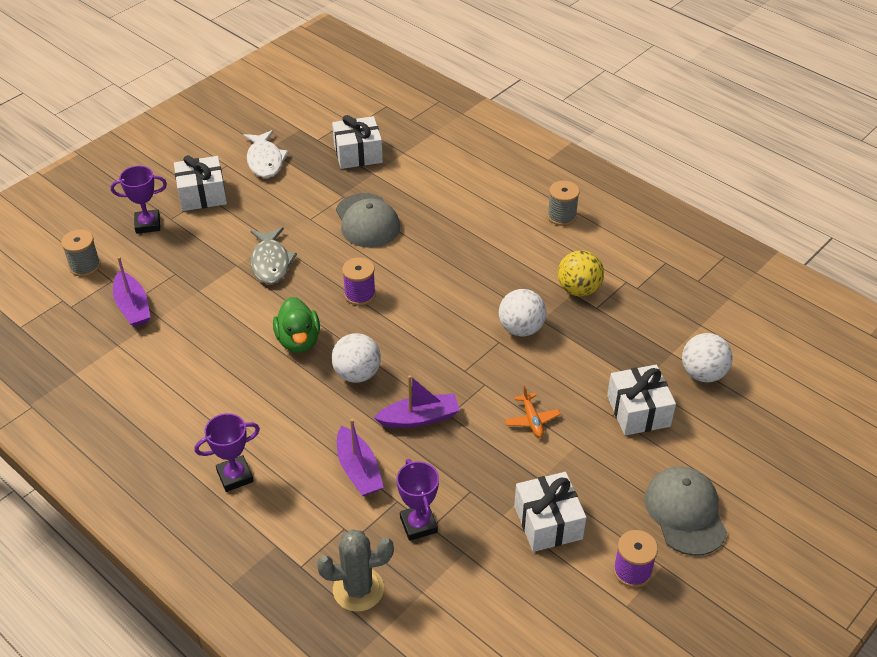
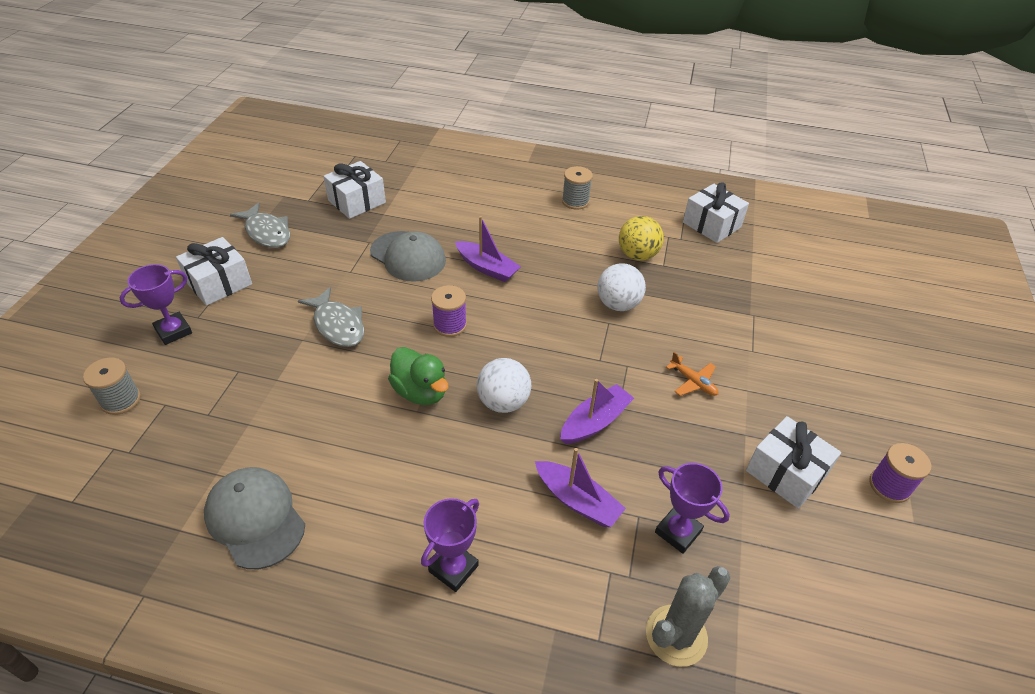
camera: 30 degrees left, 0 degrees up
purple boat [113,257,151,327] -> purple boat moved to [455,216,521,282]
white fish [243,130,289,178] -> grey fish [230,202,290,248]
white gift [607,365,676,436] -> white gift moved to [683,182,749,243]
grey cap [644,466,727,556] -> grey cap moved to [204,467,305,569]
white ball [682,333,733,382] -> none

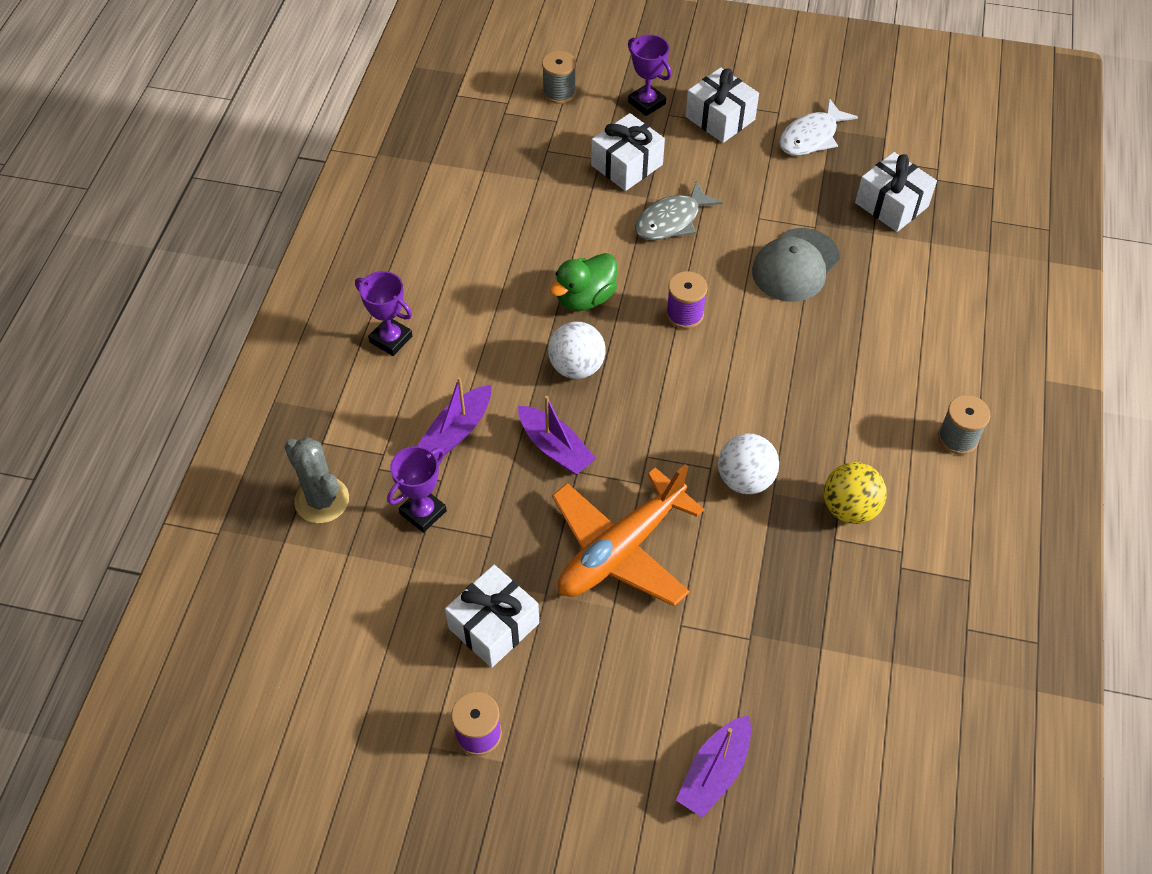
camera: 90 degrees right, 10 degrees up
grey cap [204,467,305,569] -> none
grey fish [230,202,290,248] -> white fish [779,98,858,156]
purple boat [455,216,521,282] -> purple boat moved to [676,715,751,818]
orange plane [666,352,718,396] -> orange plane [552,464,704,606], size x2.48
white gift [683,182,749,243] -> white gift moved to [591,113,665,191]

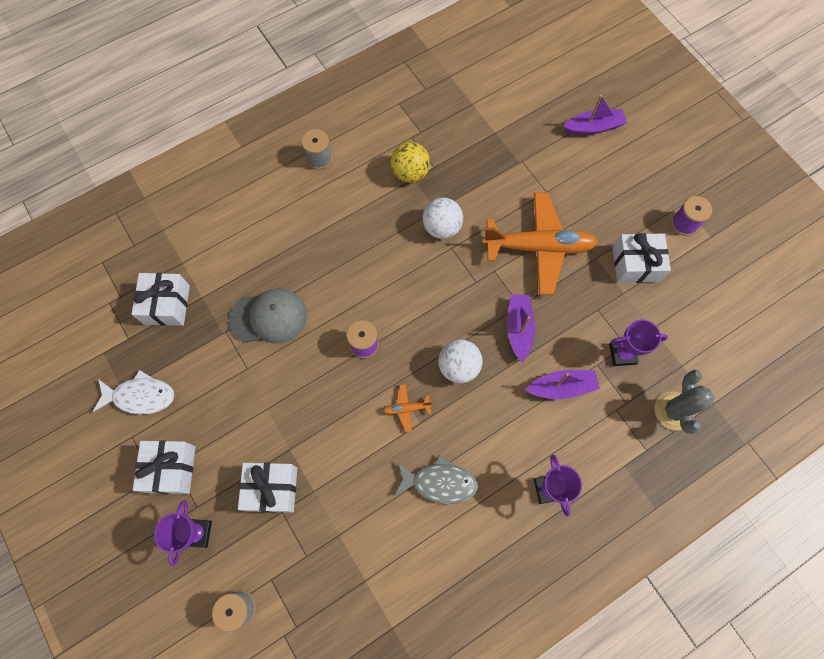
camera: 135 degrees left, 15 degrees up
green duck [550,253,617,311] -> orange plane [383,384,433,432]
grey fish [635,180,723,240] -> grey fish moved to [394,455,478,504]

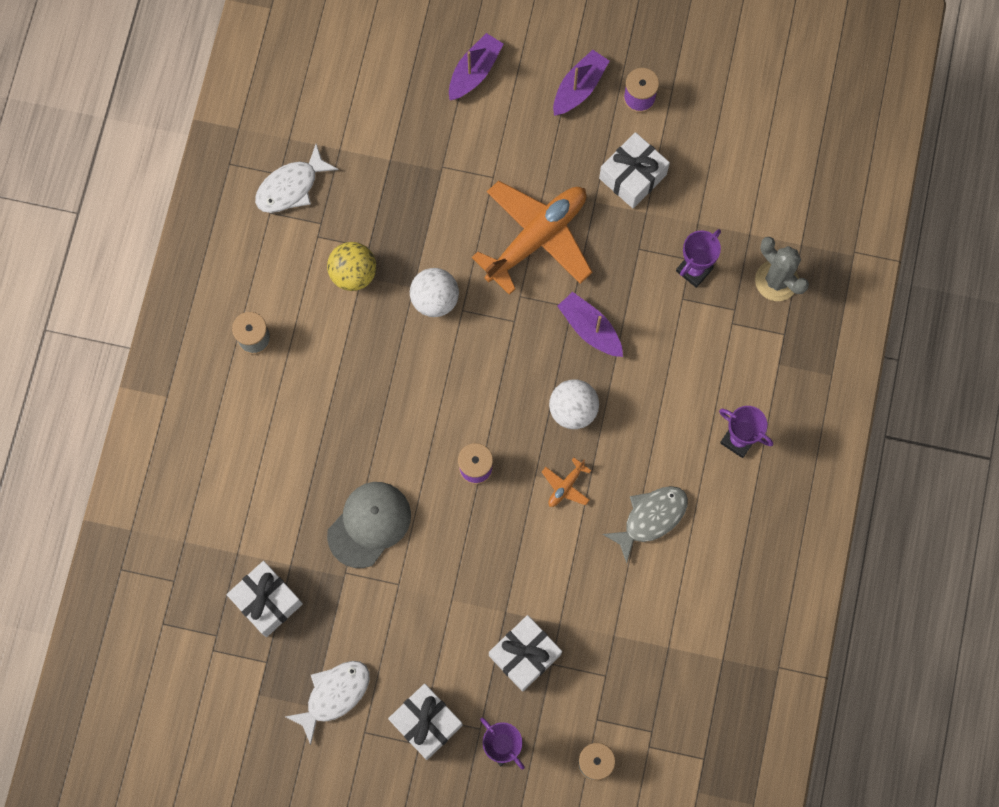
camera: 45 degrees left, 5 degrees up
purple boat [525,370,600,399] -> purple boat moved to [553,50,609,116]
none -> white fish [255,144,339,213]

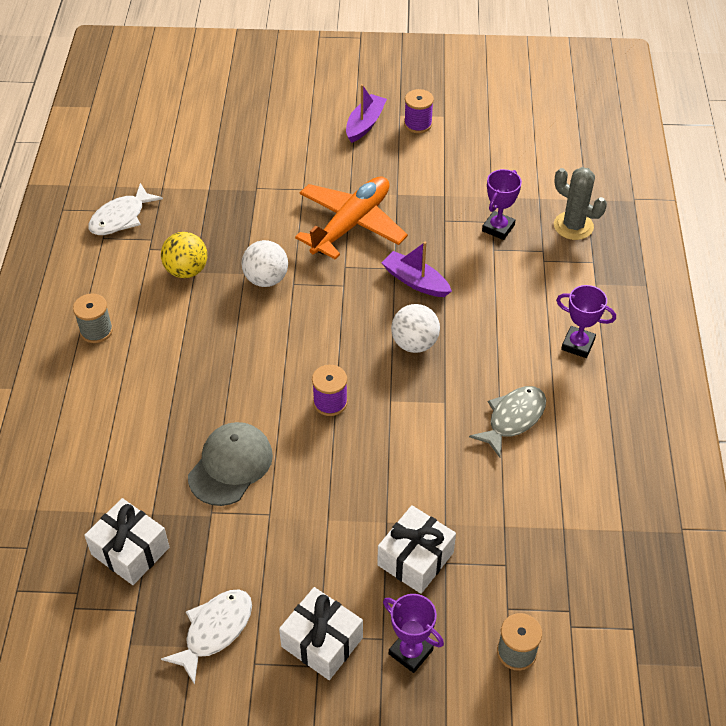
camera: 10 degrees left, 25 degrees down
purple boat [449,33,503,100] -> none
orange plane [542,458,591,507] -> none
white gift [599,132,670,208] -> none

